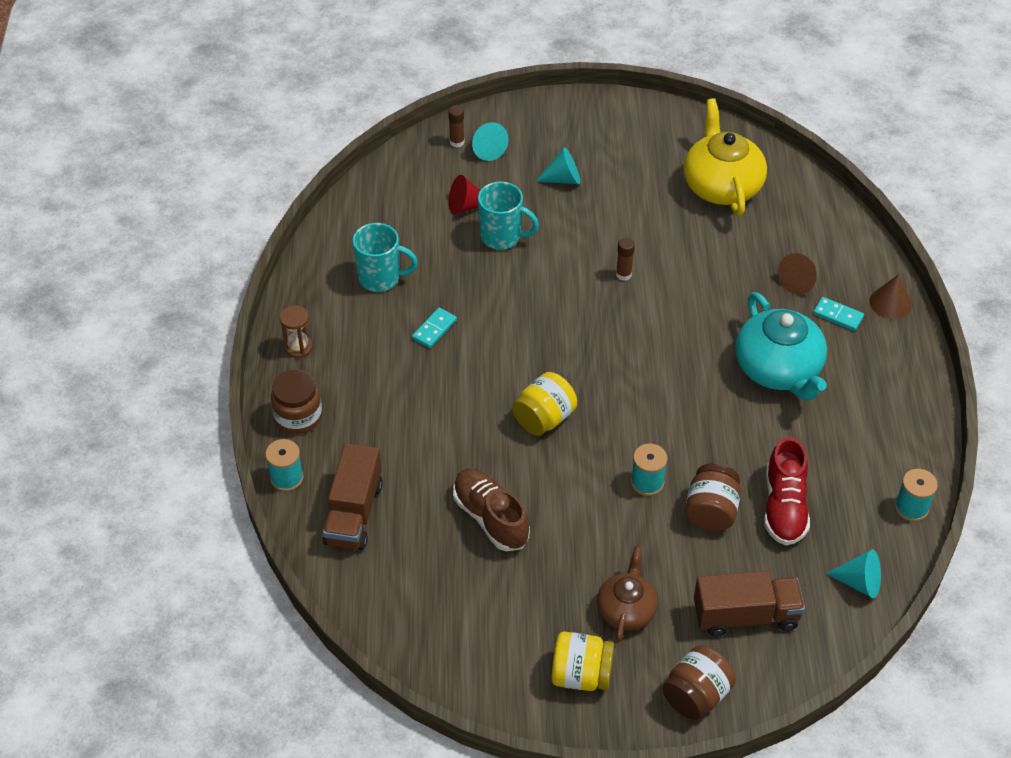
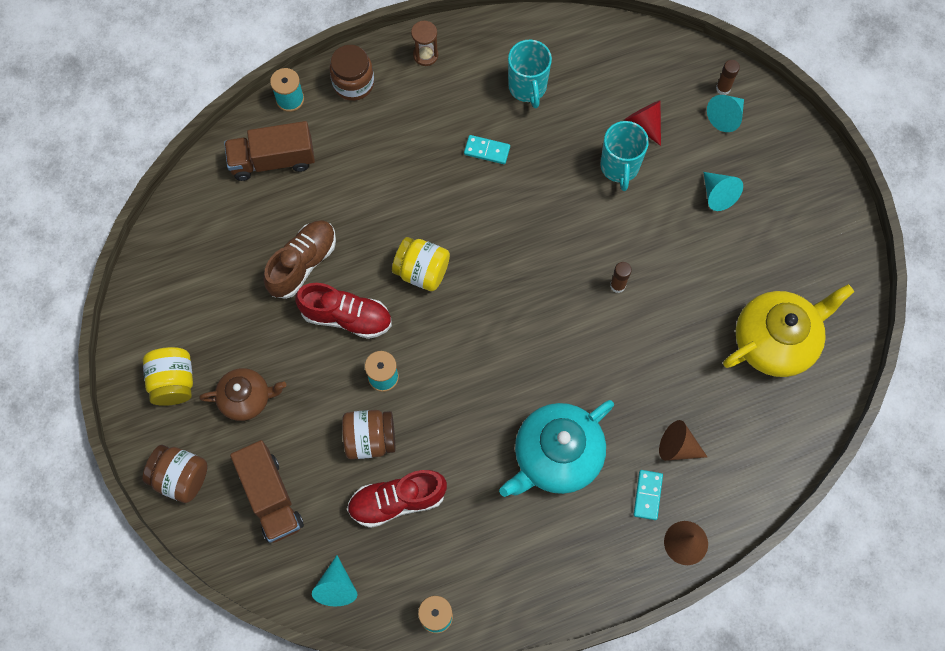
camera: 70 degrees right, 20 degrees up
none -> red shoe [295,283,392,339]

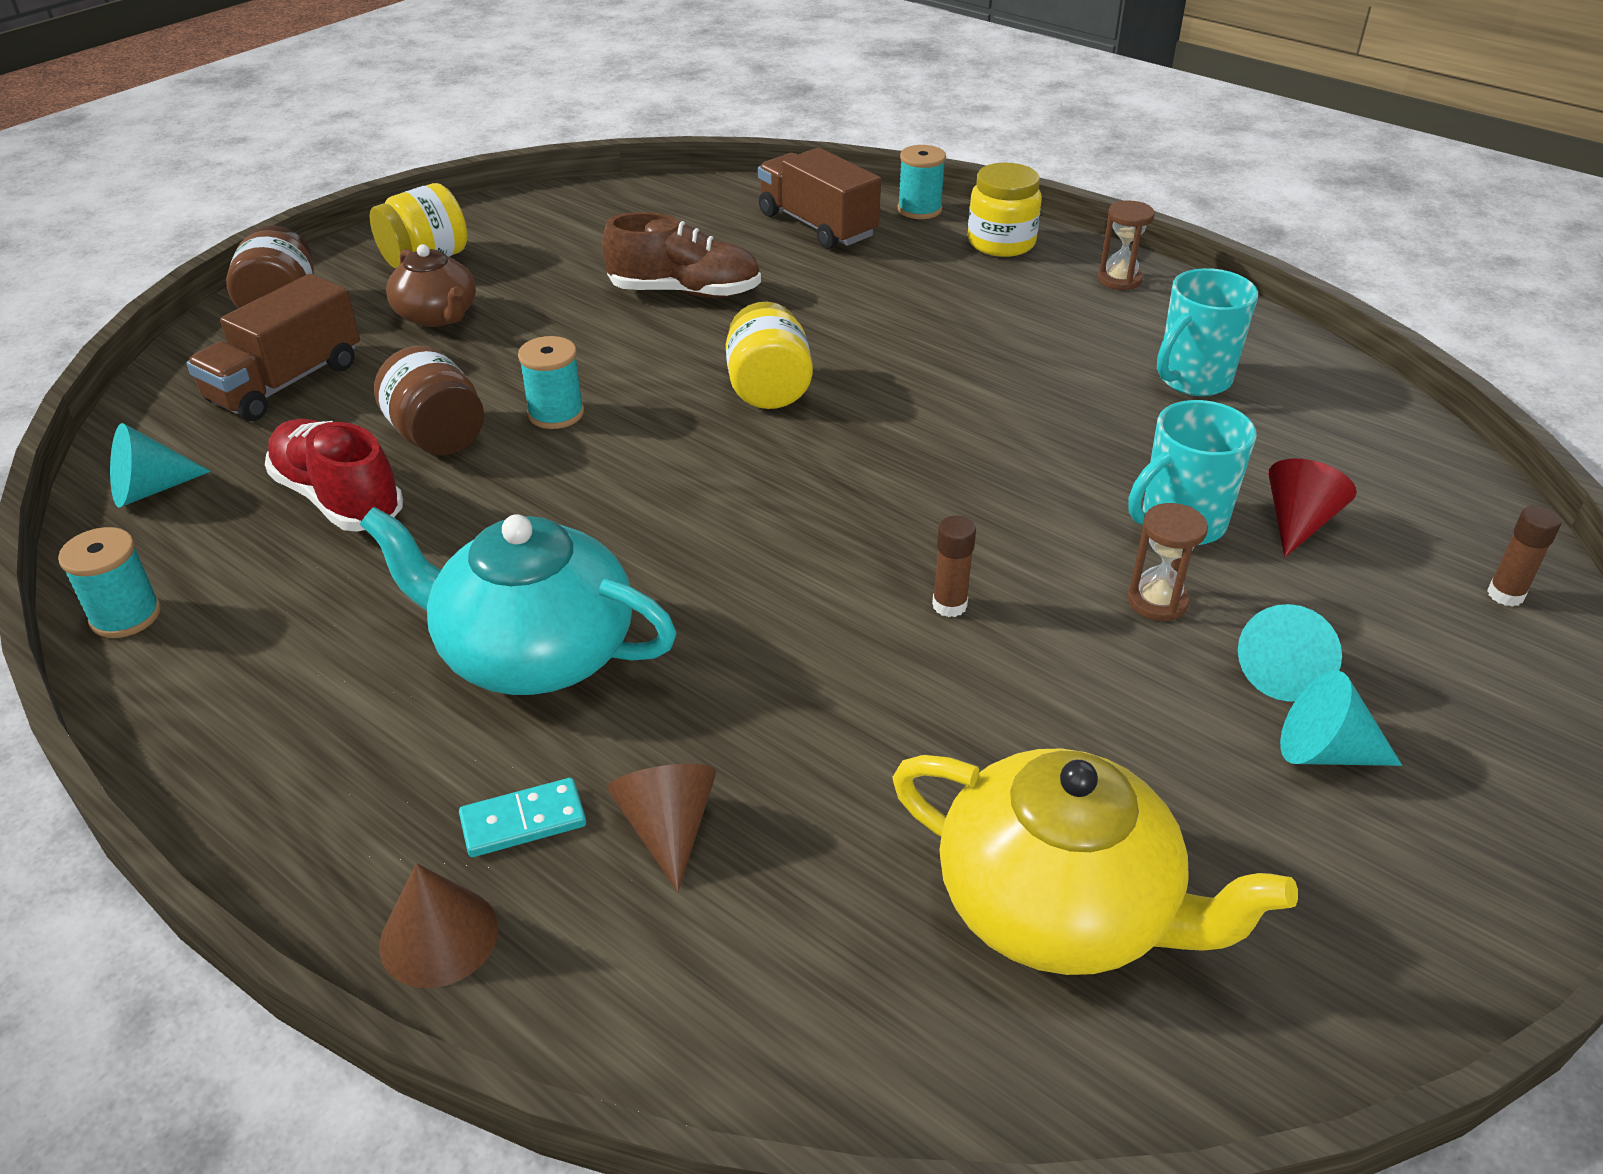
camera: 60 degrees right, 30 degrees down
red shoe [295,283,392,339] -> none
brown jar [329,45,374,101] -> yellow jar [968,163,1042,257]
turquoise domino [464,135,510,164] -> none
turquoise cone [707,95,744,132] -> turquoise cone moved to [1280,671,1402,766]
none -> brown hourglass [1127,503,1208,621]

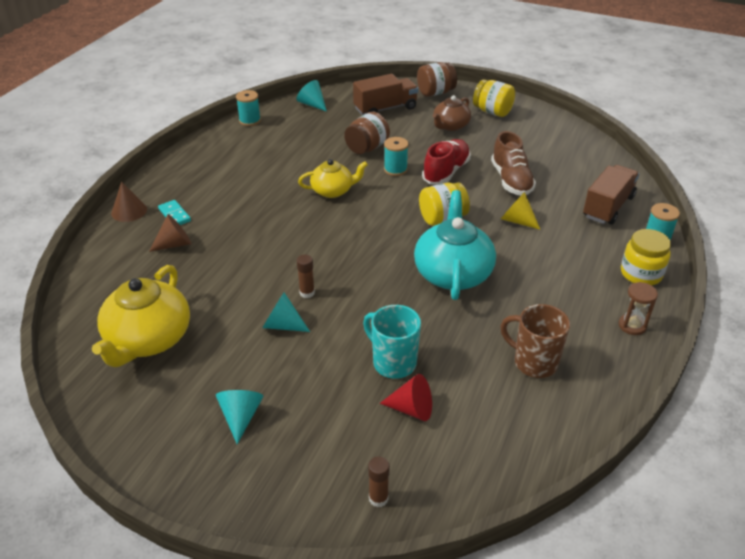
camera: 75 degrees right, 0 degrees up
brown truck [186,274,360,421] -> brown truck turned 135 degrees clockwise [353,74,418,115]
red shoe [265,419,403,532] -> red shoe moved to [422,139,471,185]
turquoise teapot [360,507,677,695] -> turquoise teapot moved to [414,190,496,300]
brown hourglass [1127,503,1208,621] -> none
turquoise mug [1157,268,1258,396] -> brown mug [500,304,570,378]
turquoise cone [1238,604,1342,702] -> turquoise cone moved to [263,293,310,332]
none -> yellow teapot [298,159,368,198]
none -> yellow cone [501,192,540,230]

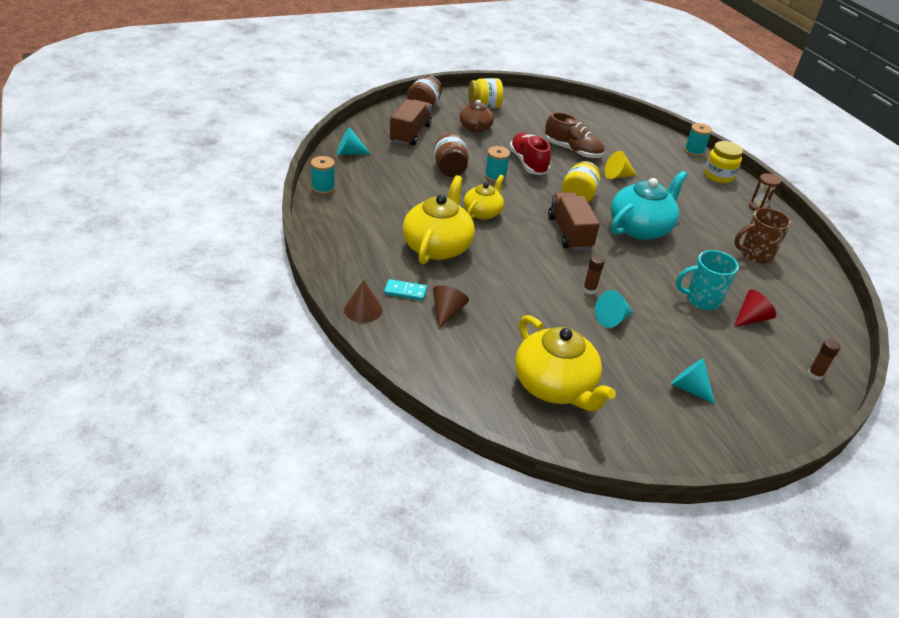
camera: 50 degrees left, 0 degrees up
turquoise teapot [414,190,496,300] -> turquoise teapot turned 90 degrees clockwise [610,171,687,240]
brown truck [583,165,639,224] -> brown truck moved to [548,192,600,250]
none -> yellow teapot [403,175,475,264]

